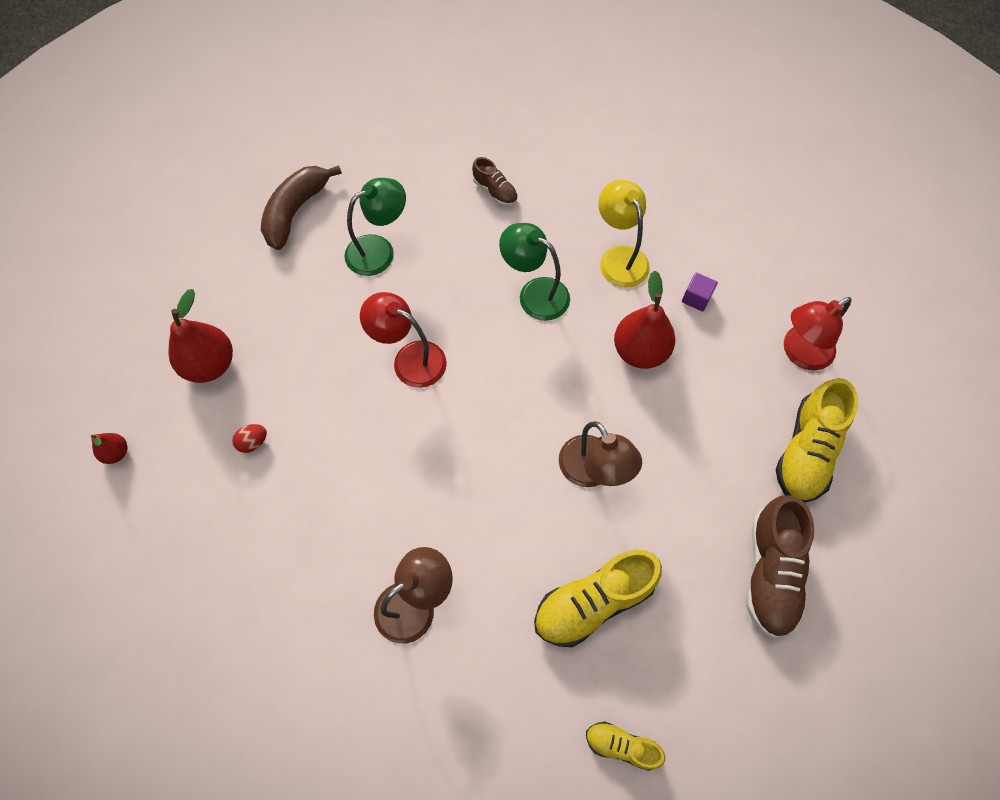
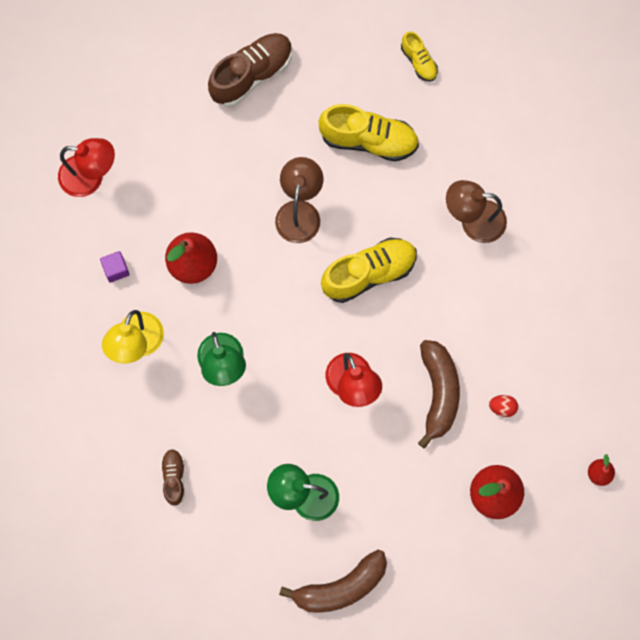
camera: 140 degrees left, 10 degrees up
yellow shoe [776,378,858,503] -> yellow shoe moved to [321,237,417,303]
none -> brown banana [418,340,460,449]

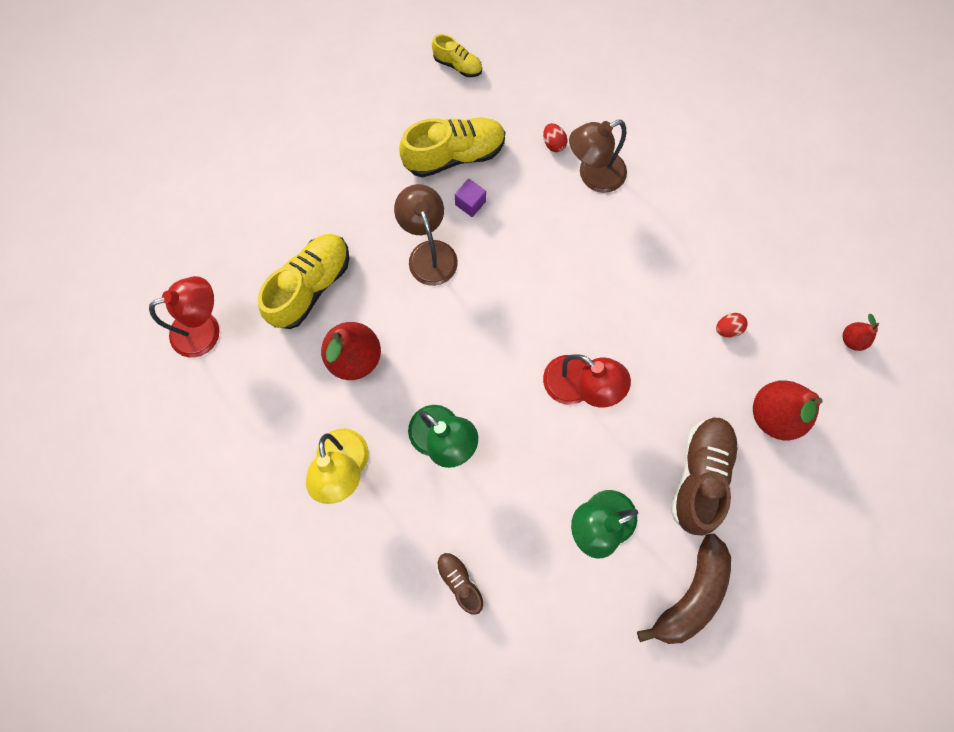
camera: 30 degrees left, 0 degrees up
purple cube [100,251,130,283] -> purple cube moved to [455,179,486,217]
brown shoe [208,33,292,107] -> brown shoe moved to [671,417,739,535]
yellow shoe [321,237,417,303] -> yellow shoe moved to [258,234,349,329]
brown banana [418,340,460,449] -> none
none -> red egg [543,123,567,152]

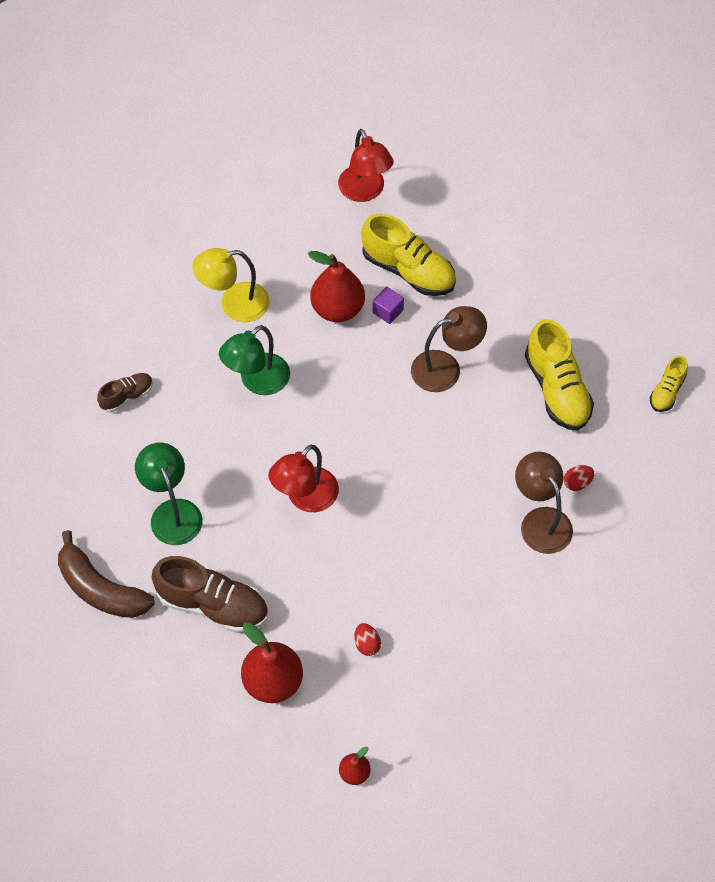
camera: 90 degrees right, 15 degrees down
purple cube [455,179,486,217] -> purple cube moved to [373,286,404,324]

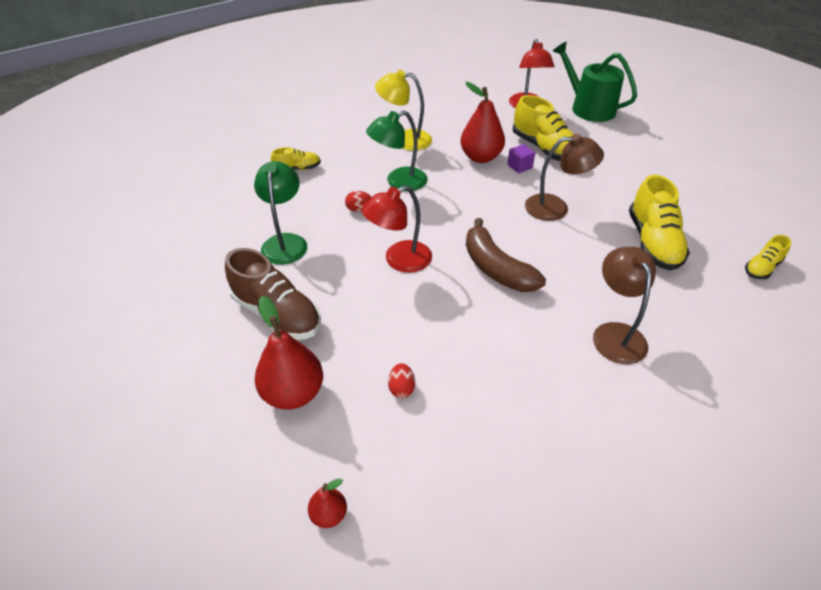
camera: 20 degrees right, 15 degrees down
brown banana [58,530,155,618] -> brown banana moved to [466,218,546,292]
brown shoe [97,373,153,412] -> yellow shoe [271,147,321,170]
red egg [564,465,594,491] -> red egg moved to [345,191,371,212]
none -> green watering can [553,41,637,122]

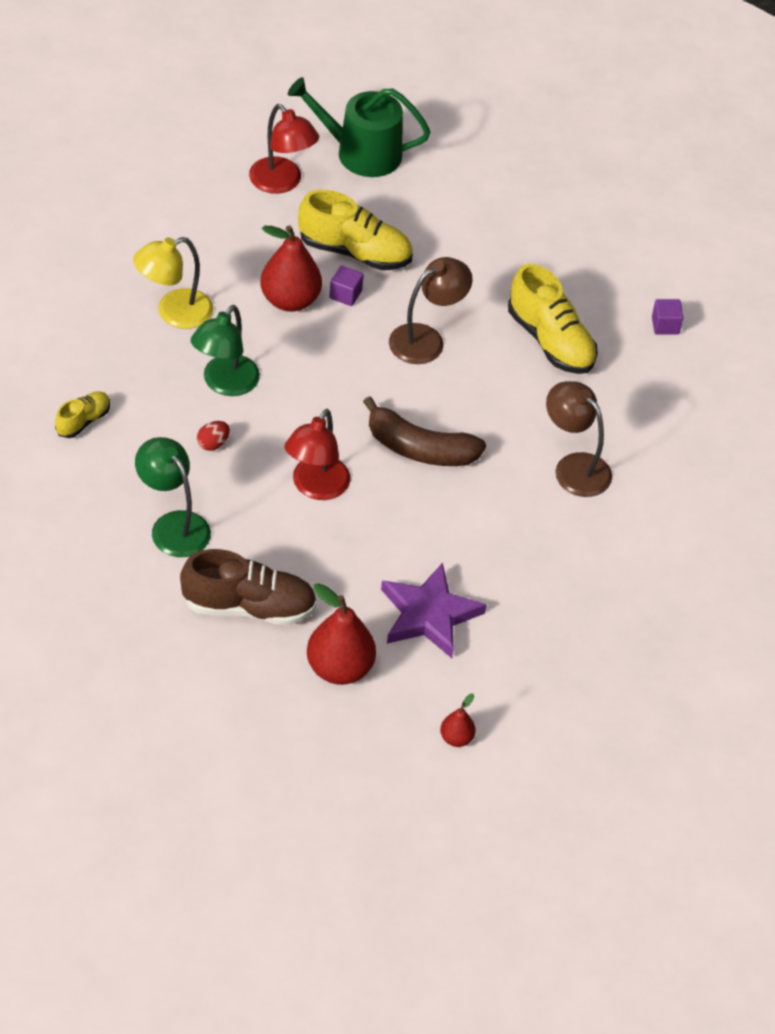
camera: 40 degrees left, 5 degrees up
red egg [388,363,415,398] -> purple star [381,563,487,658]
yellow shoe [745,235,791,279] -> purple cube [652,299,684,335]

